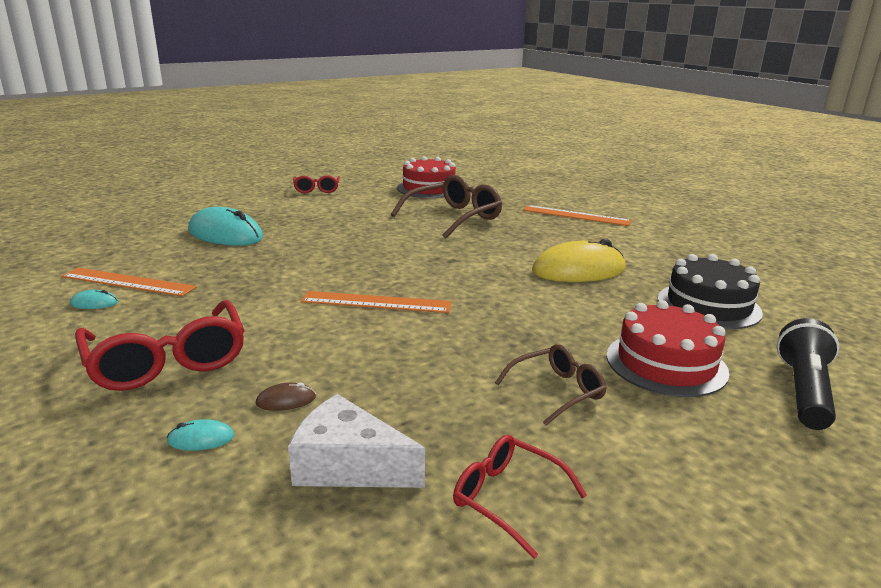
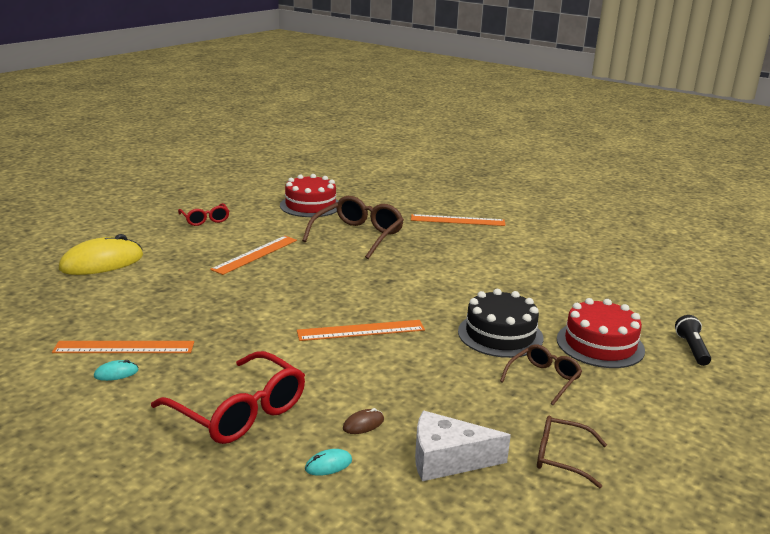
camera: 20 degrees left, 0 degrees up
turquoise mouse [188,207,263,246] -> none
red glasses [453,435,587,559] -> brown glasses [537,416,607,488]
yellow mouse [532,239,626,282] -> yellow mouse moved to [59,234,143,275]
black cake [658,254,763,329] -> black cake moved to [458,289,543,358]
black flashlight [777,318,839,430] -> black flashlight [675,315,711,366], size x0.66
none -> orange ruler [210,236,297,275]

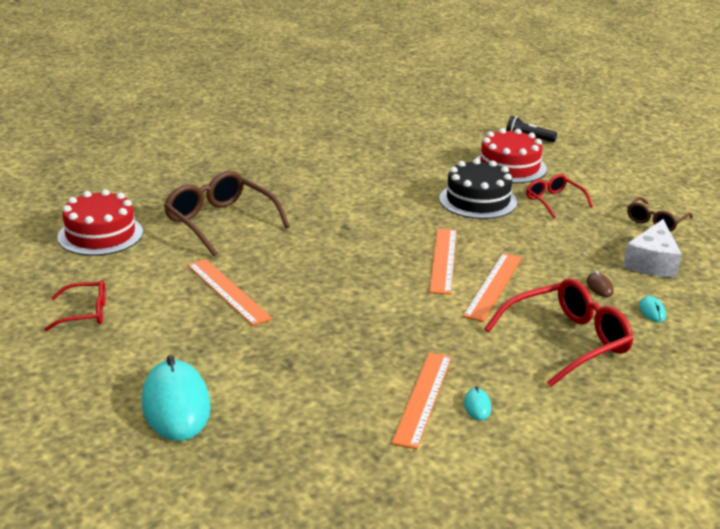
camera: 70 degrees left, 5 degrees up
yellow mouse [59,234,143,275] -> turquoise mouse [142,355,211,441]
orange ruler [411,214,506,226] -> orange ruler moved to [463,253,522,322]
brown glasses [500,344,582,405] -> red glasses [526,174,593,218]

